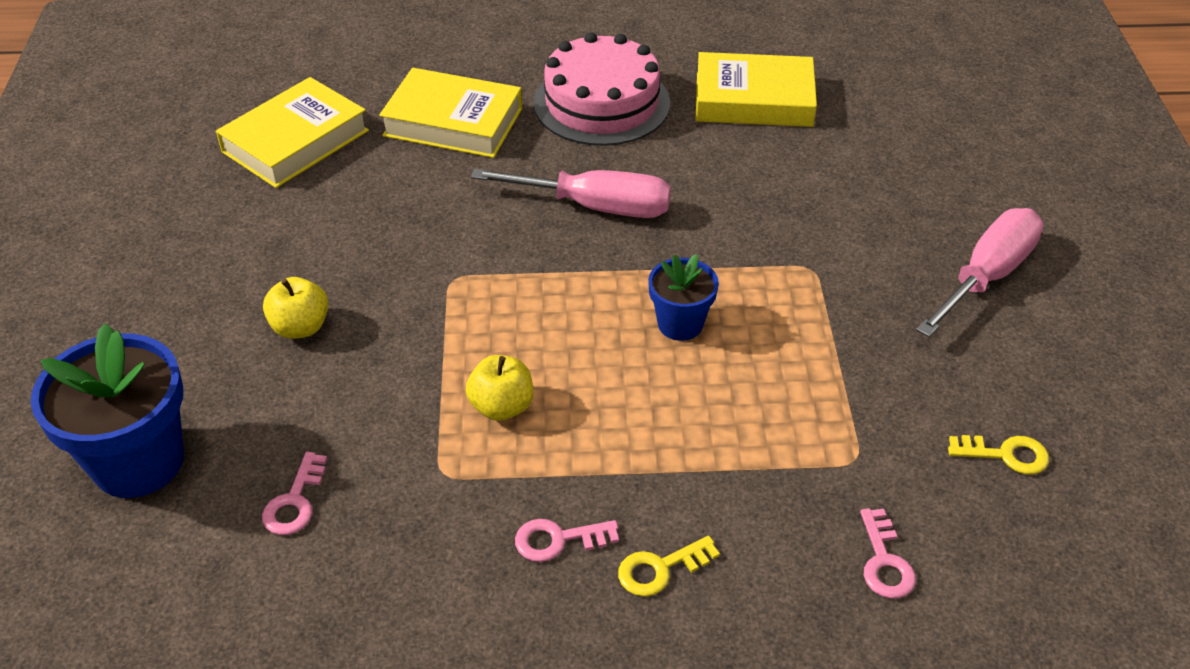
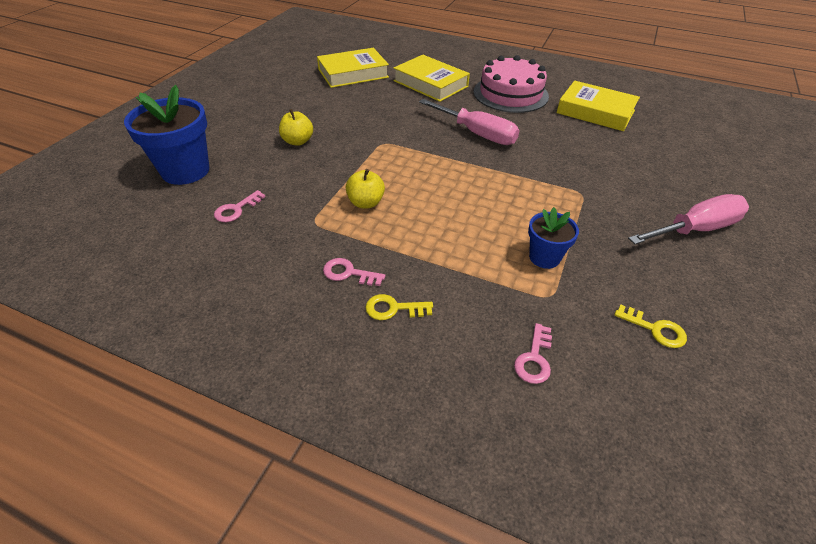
camera: 25 degrees right, 0 degrees up
blue flower pot [648,254,719,341] -> blue flower pot moved to [528,207,579,269]

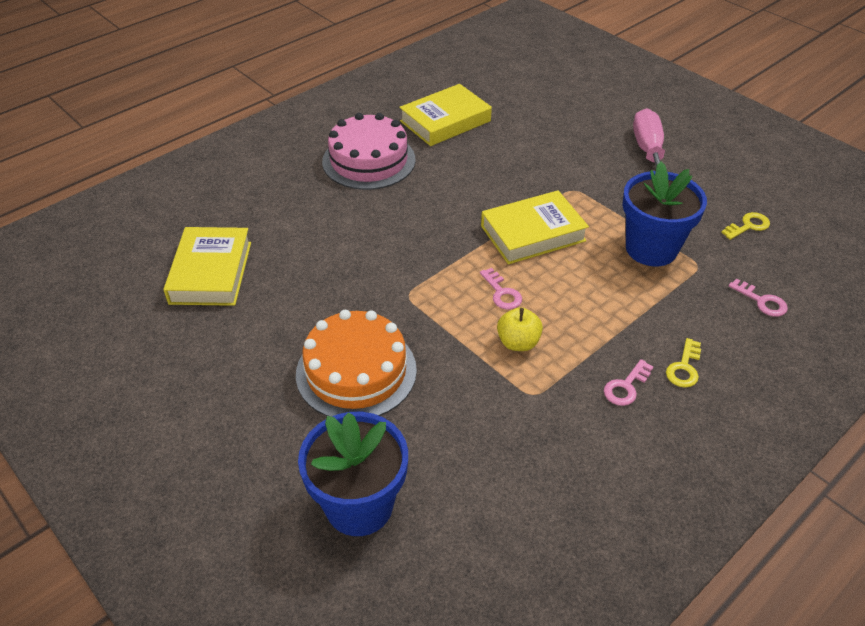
camera: 65 degrees left, 0 degrees up
pink key [214,190,266,222] -> pink key moved to [480,268,522,310]
yellow apple [279,109,313,146] -> orange cake [296,310,417,417]
yellow book [393,55,470,102] -> yellow book moved to [481,190,589,264]
pink screwdriver [419,99,520,145] -> none
blue flower pot [528,207,579,269] -> blue flower pot [622,161,707,266], size x1.78

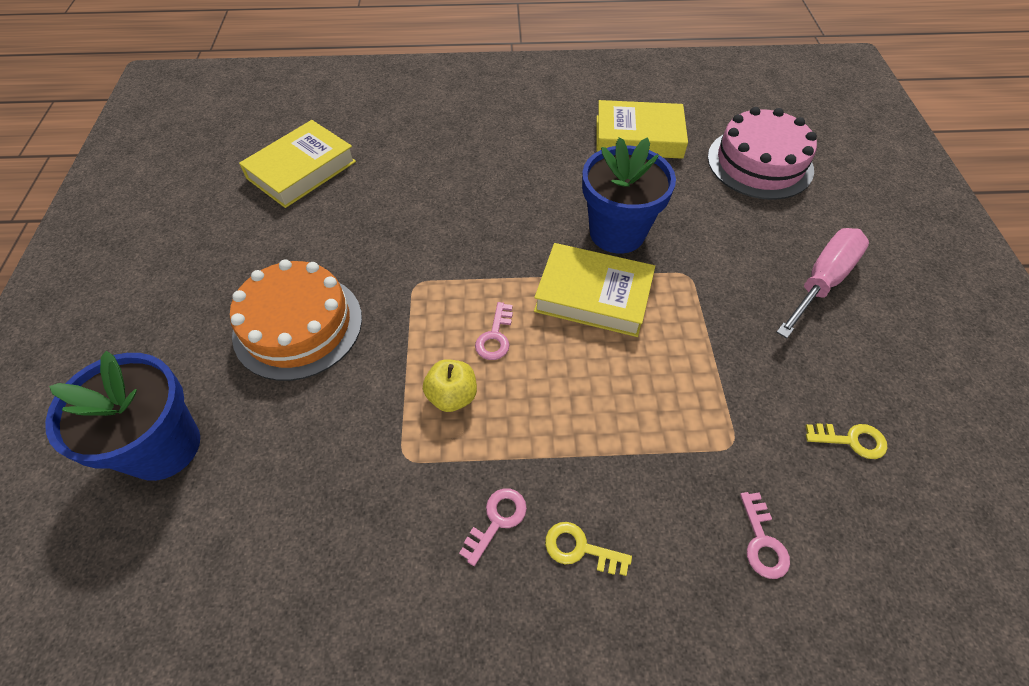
camera: 40 degrees right, 10 degrees up
pink cake [322,113,416,190] -> pink cake moved to [708,107,817,200]
pink key [604,359,653,406] -> pink key turned 135 degrees clockwise [459,488,527,566]
blue flower pot [622,161,707,266] -> blue flower pot moved to [582,137,676,254]
yellow key [666,338,701,388] -> yellow key turned 45 degrees clockwise [545,522,632,576]

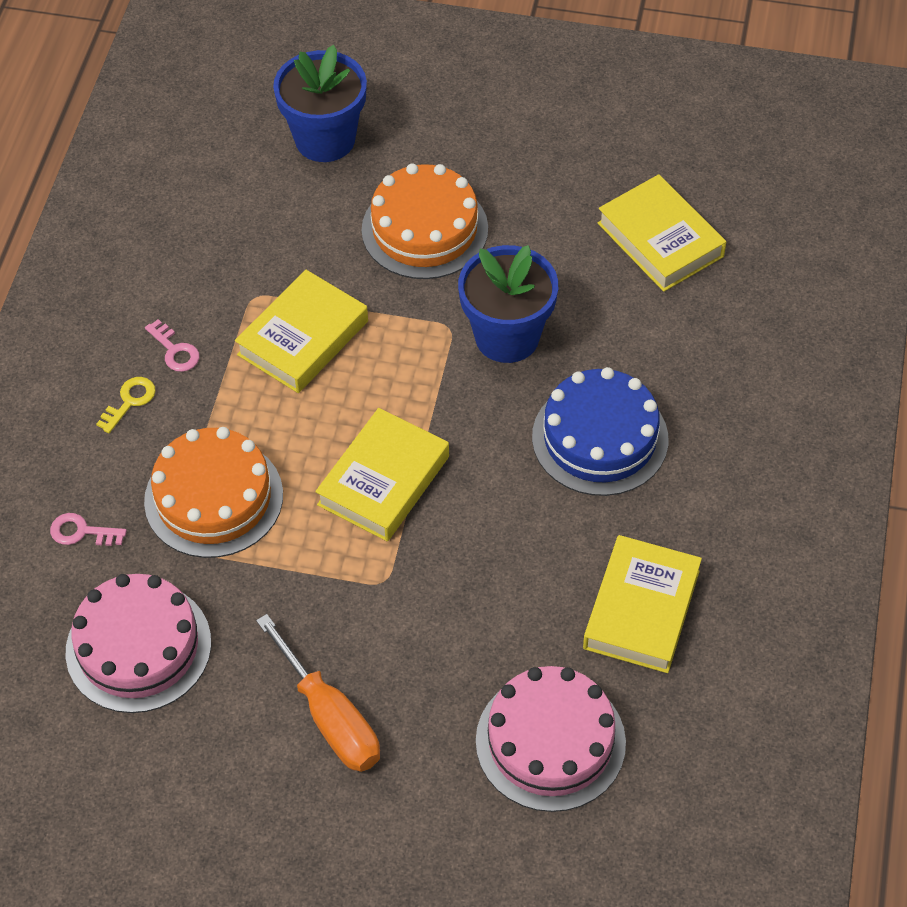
camera: 105 degrees right, 0 degrees up
yellow apple [423,359,477,412] -> yellow book [235,270,368,393]
pink key [475,302,513,360] -> none
blue flower pot [582,137,676,254] -> blue flower pot moved to [458,245,558,363]
pink screwdriver [776,228,869,339] -> orange screwdriver [256,614,380,772]
yellow key [806,423,887,459] -> pink cake [66,574,211,713]
none -> orange cake [144,427,283,558]
none -> blue cake [532,367,668,496]

